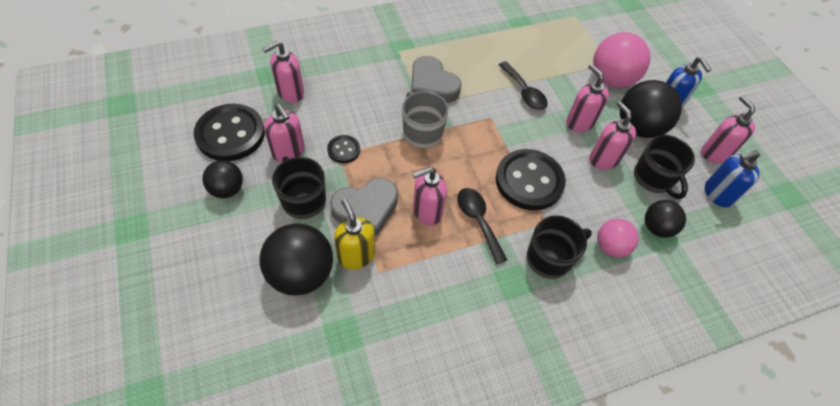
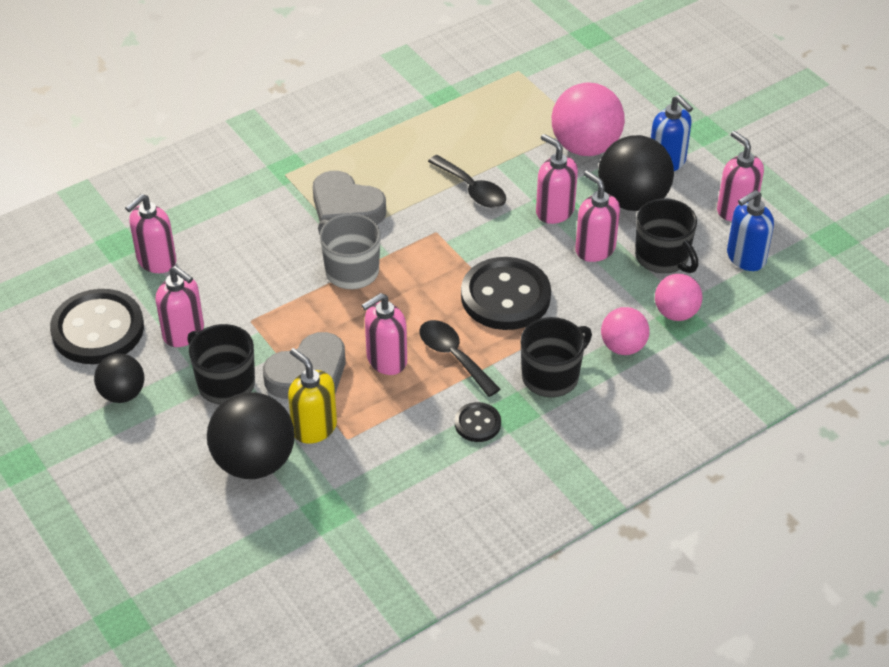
camera: 10 degrees left, 10 degrees down
black button [327,135,360,163] -> black button moved to [455,402,501,442]
black ball [645,200,686,238] -> pink ball [655,274,702,321]

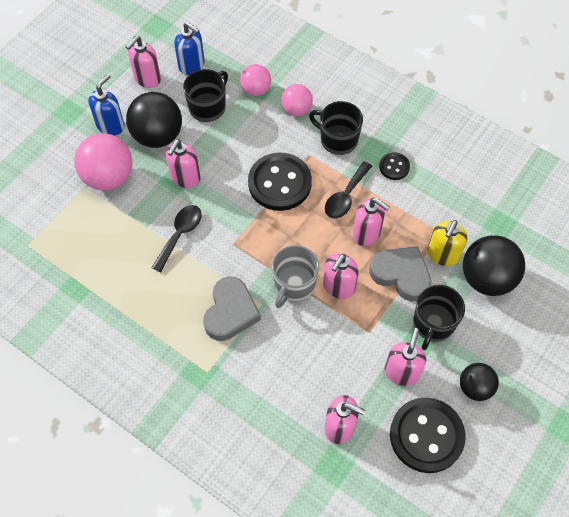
camera: 110 degrees left, 15 degrees up
pink soap dispenser [575,170,620,262] -> pink soap dispenser moved to [323,254,359,299]

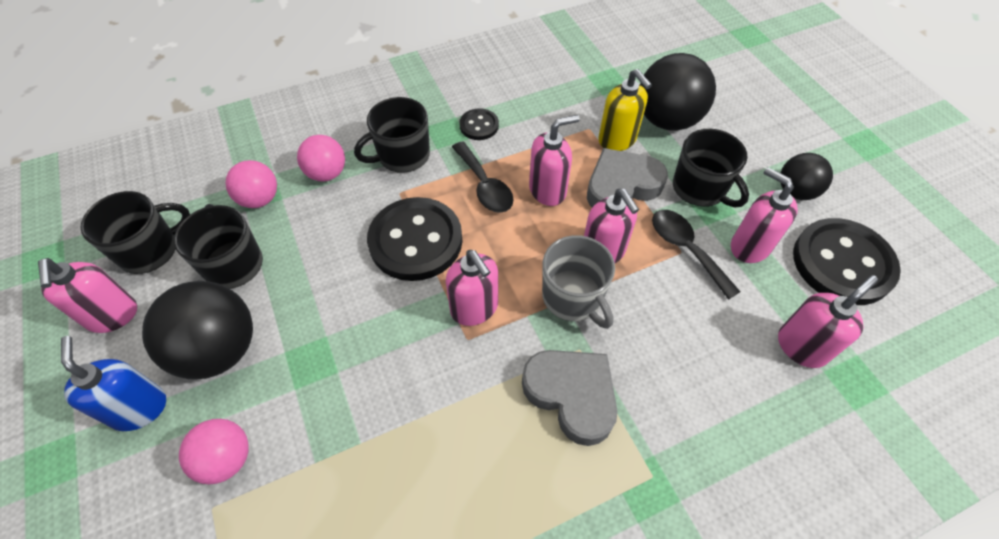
camera: 60 degrees left, 5 degrees down
pink ball [74,133,132,190] -> pink ball [179,419,249,484], size x0.59
black spoon [151,205,202,272] -> black spoon moved to [652,210,740,300]
pink soap dispenser [165,139,201,188] -> pink soap dispenser moved to [446,250,498,326]
blue soap dispenser [174,22,205,75] -> black mug [80,191,190,274]

